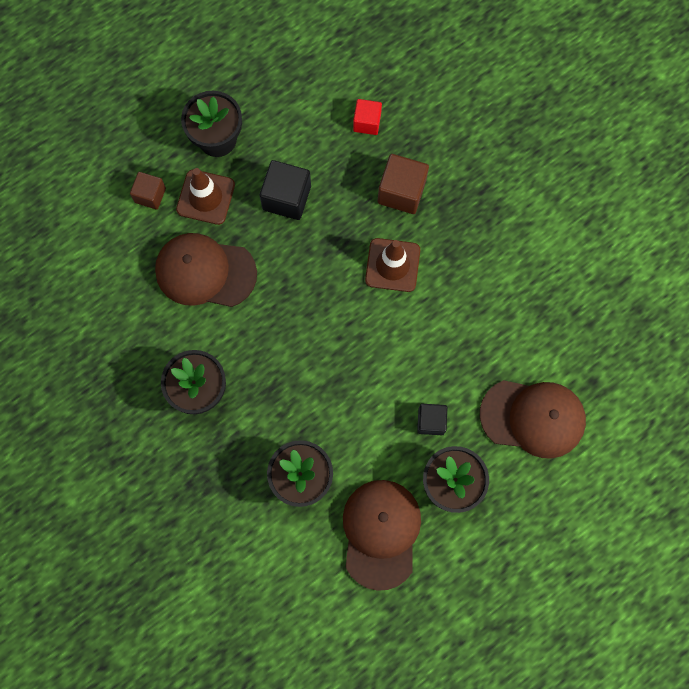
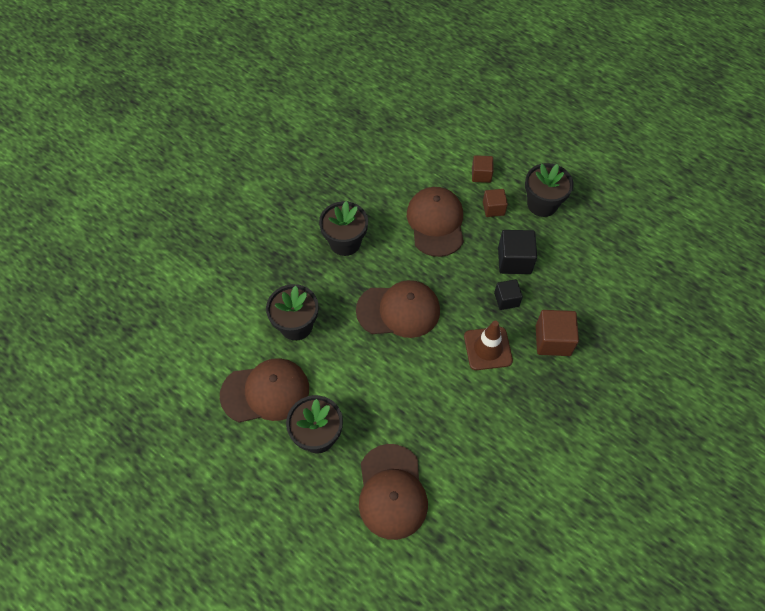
camera: 75 degrees right, 15 degrees down
brown traffic cone [176,168,235,225] -> brown cube [483,189,508,217]
red cube [353,99,382,135] -> none
black cube [417,404,447,435] -> black cube moved to [494,279,523,310]
none -> brown cap [356,280,440,338]

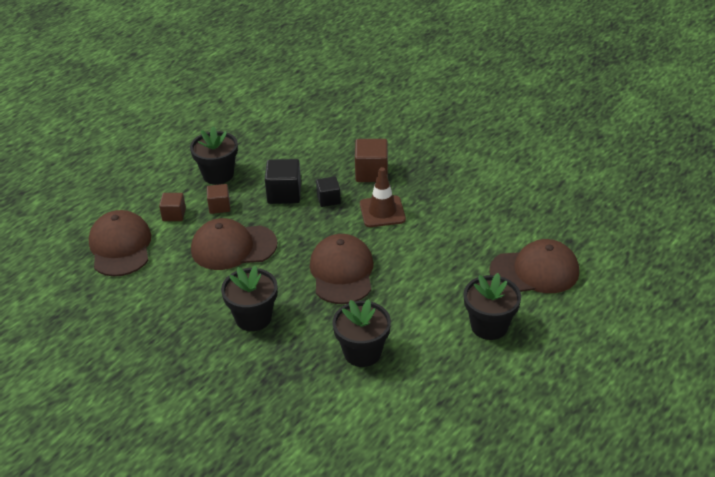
camera: 90 degrees left, 20 degrees down
brown cap [220,358,309,423] -> brown cap moved to [89,210,151,276]

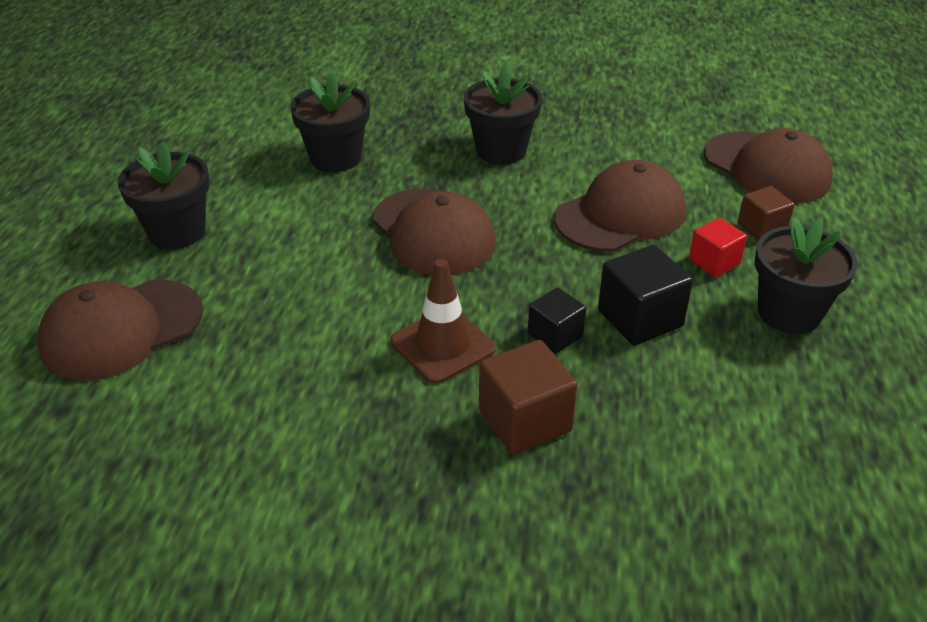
camera: 150 degrees right, 0 degrees up
brown cube [207,184,230,214] -> red cube [689,218,747,277]

